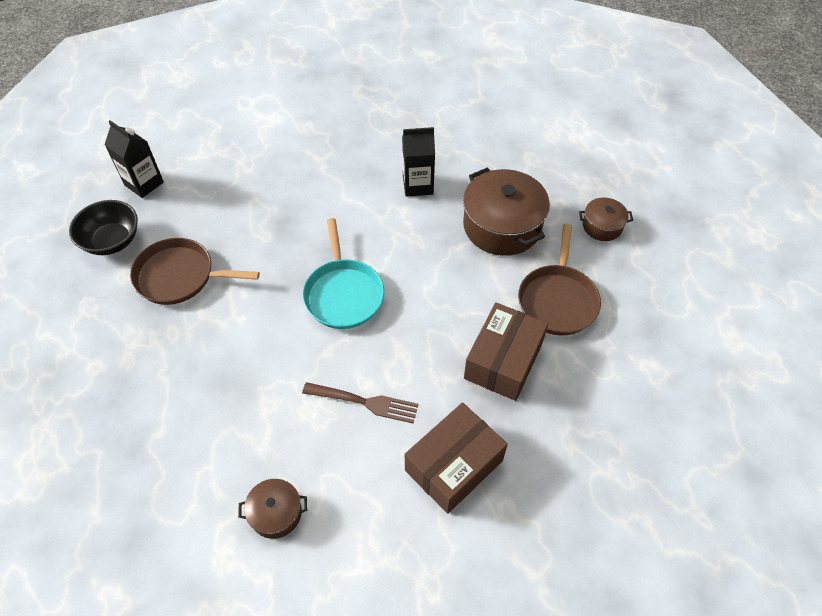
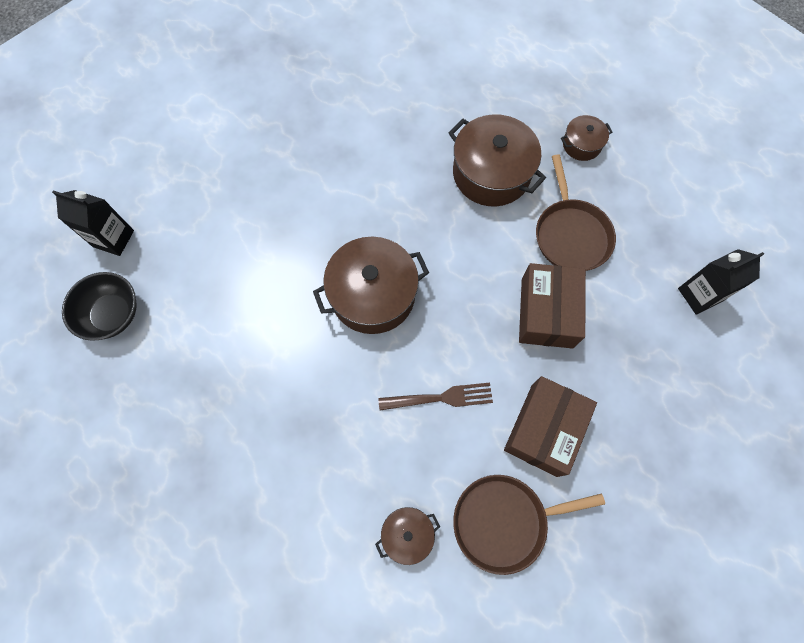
camera: 20 degrees left, 15 degrees up
brown pan [130,238,260,305] -> brown pan moved to [453,475,605,575]
turquoise pan [303,218,384,329] -> brown pot [313,237,429,334]
black carton [402,127,435,197] -> black carton moved to [678,249,764,315]

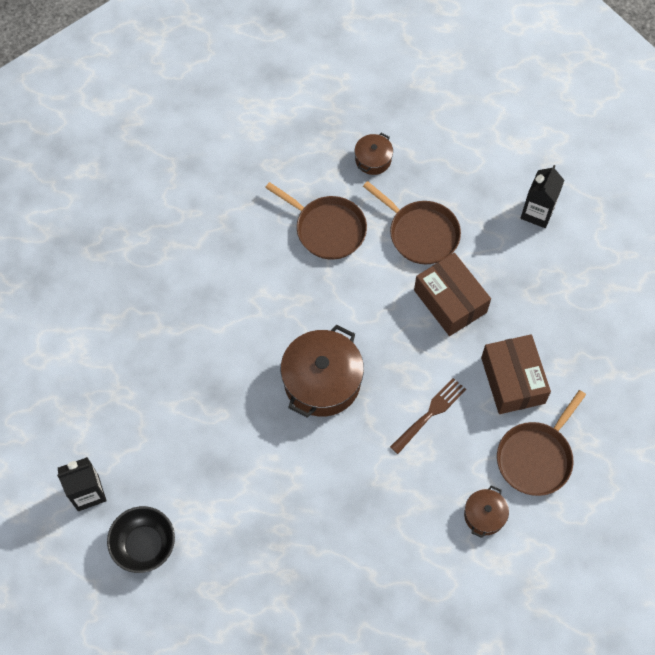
camera: 40 degrees left, 5 degrees down
brown pot [449,114,546,206] -> brown pan [265,182,367,260]

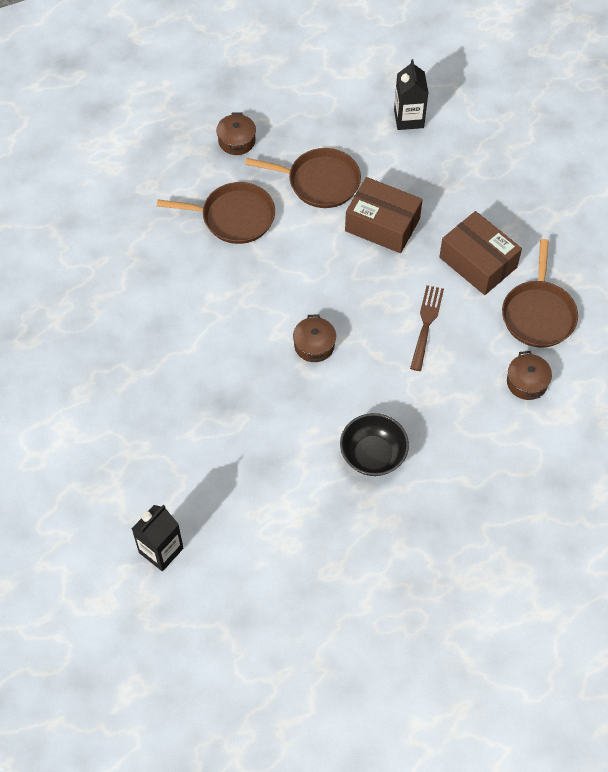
camera: 30 degrees left, 5 degrees down
black bowl [107,506,175,573] -> black bowl moved to [340,413,409,476]
brown pot [281,325,364,418] -> brown pot [293,314,336,362], size x0.51

